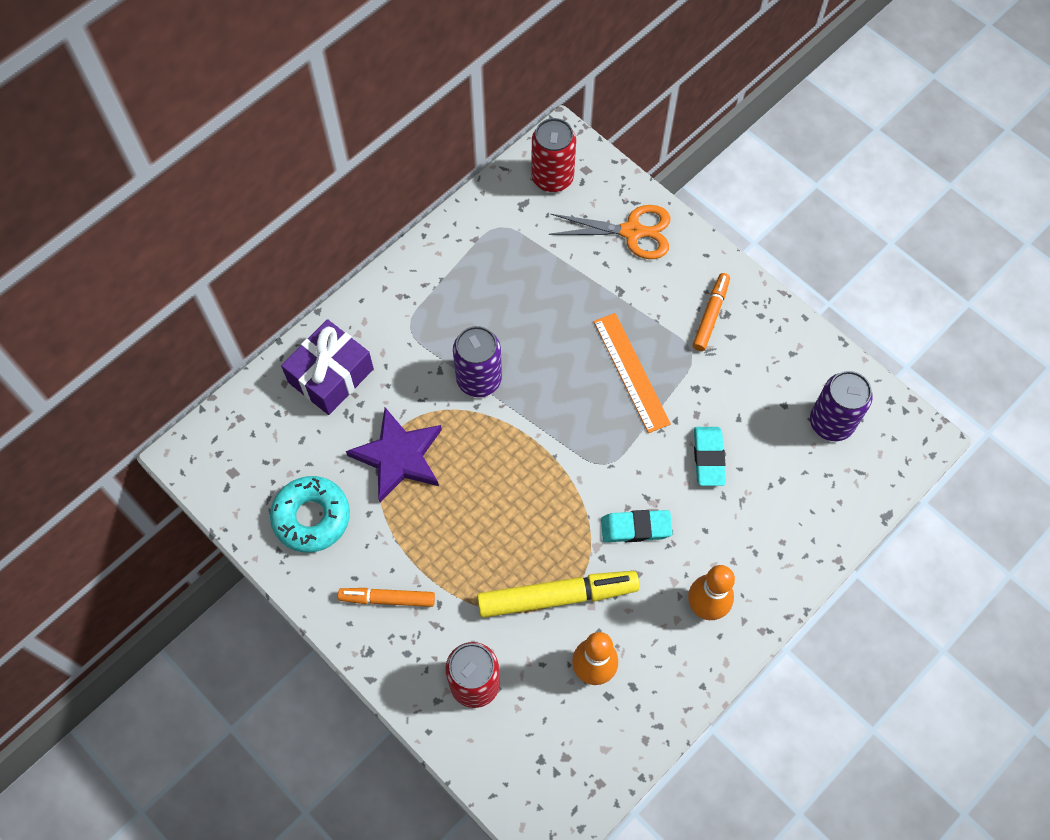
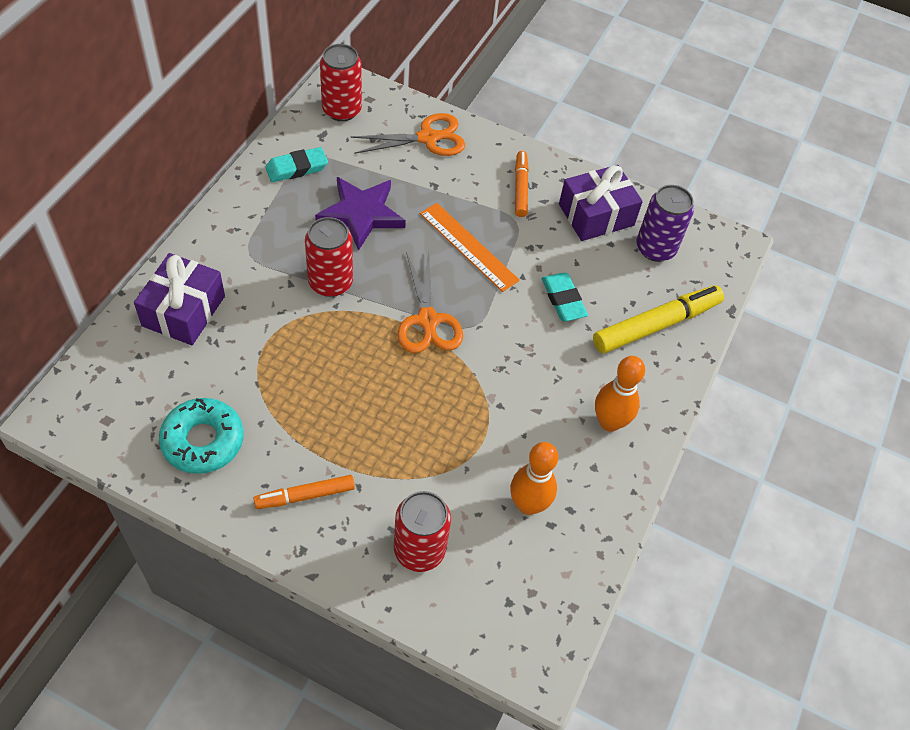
camera: 25 degrees left, 10 degrees down
purple star [346,407,442,502] -> purple star moved to [315,177,406,251]
purple can [453,326,502,397] -> red can [305,217,353,297]
yellow marker [477,571,639,618] -> yellow marker moved to [593,285,724,353]
turquoise eraser [601,510,673,542] -> turquoise eraser moved to [265,147,328,182]
none -> orange scissors [397,251,463,353]
none -> purple gift [559,165,643,241]

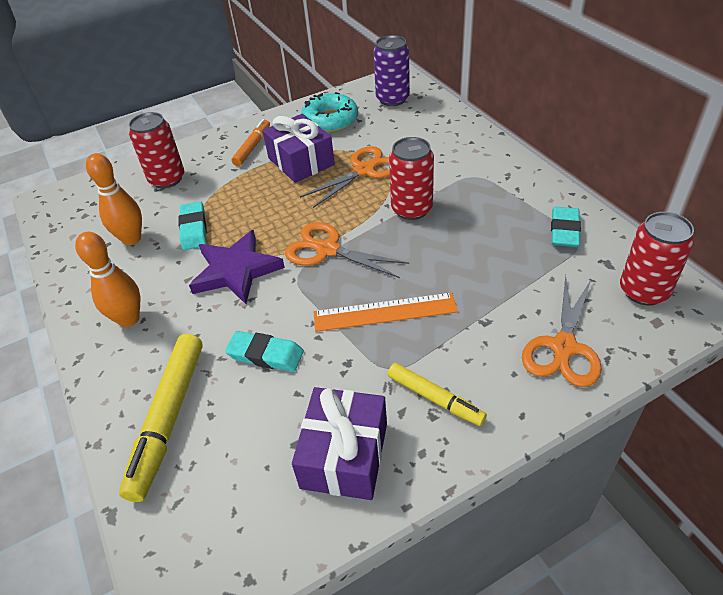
camera: 135 degrees right, 10 degrees down
purple gift [134,253,225,345] -> purple gift moved to [263,114,335,183]
purple star [315,177,406,251] -> purple star moved to [189,230,285,304]
orange marker [515,151,529,217] -> yellow marker [388,363,487,426]
purple can [636,185,694,262] -> purple can moved to [373,35,410,106]
none -> turquoise eraser [178,201,207,250]
none -> orange scissors [300,146,390,208]

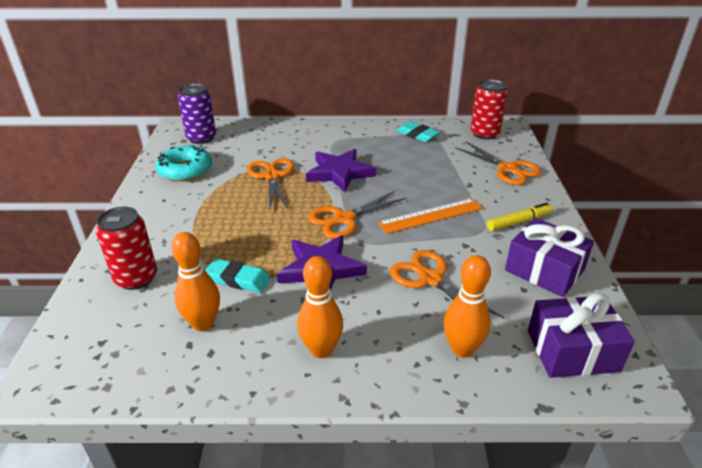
camera: 65 degrees left, 10 degrees down
yellow marker [119,334,203,502] -> orange bowling pin [444,255,491,357]
turquoise eraser [225,331,304,372] -> orange scissors [390,250,505,319]
orange marker [231,119,270,166] -> none
purple gift [263,114,335,183] -> purple gift moved to [528,293,635,378]
orange ruler [314,293,458,332] -> orange ruler turned 45 degrees clockwise [378,198,483,234]
red can [389,137,434,220] -> purple star [306,149,376,192]

